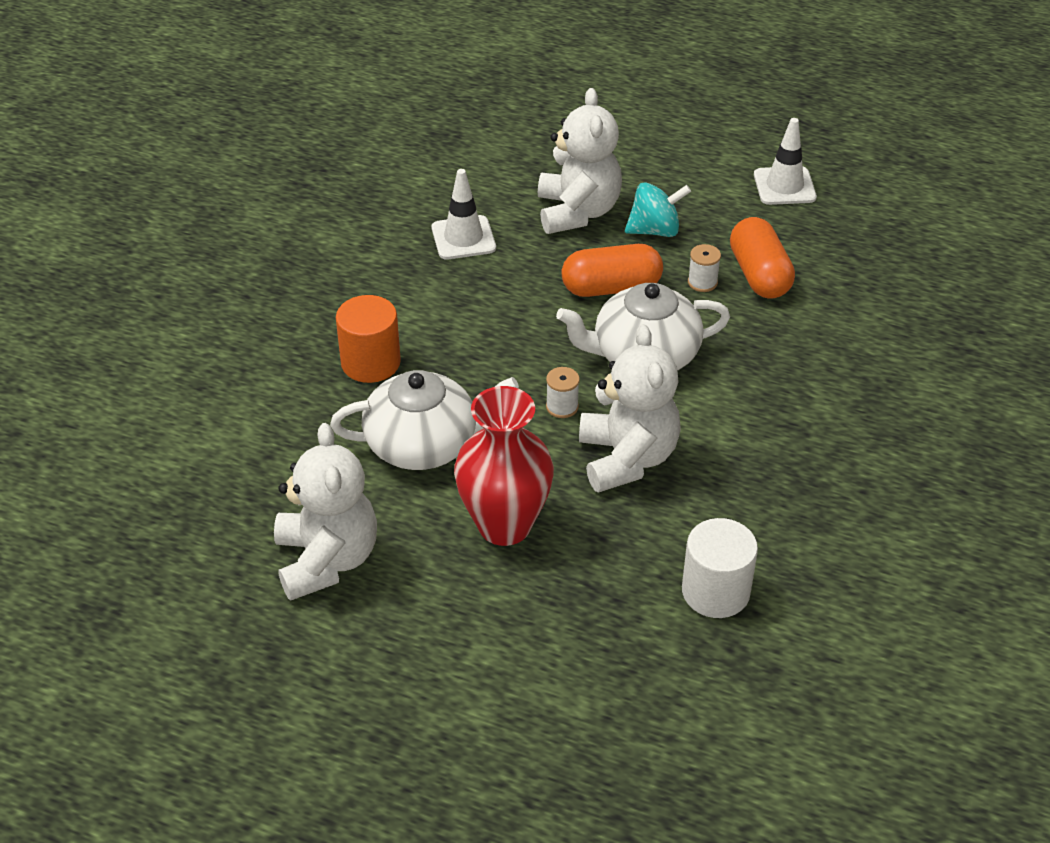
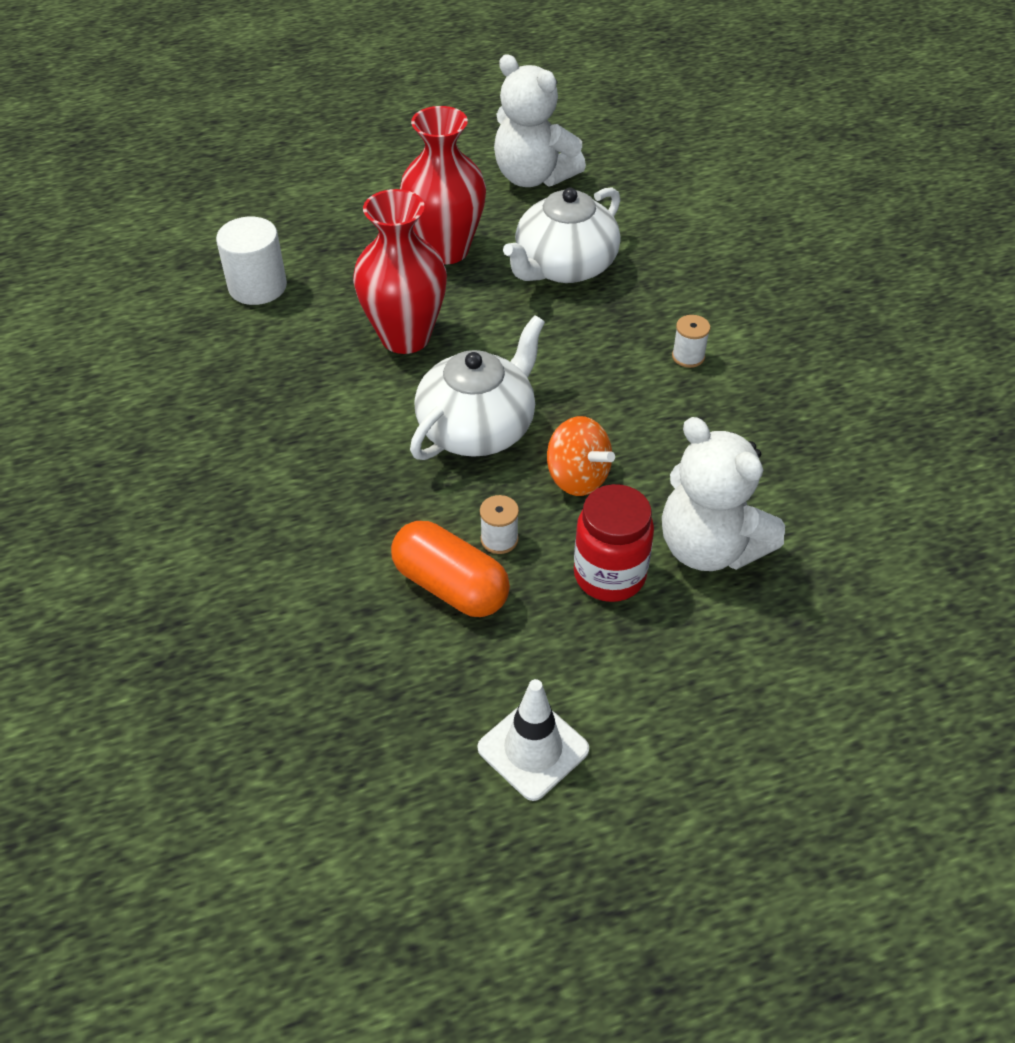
camera: 140 degrees right, 5 degrees up
orange cylinder [336,295,401,383] -> none
white traffic cone [432,169,496,259] -> none
white spool [546,367,580,418] -> white spool moved to [672,315,710,368]
orange capsule [562,244,663,297] -> orange spinning top [547,416,615,496]
white teddy bear [579,324,681,493] -> red vase [353,189,447,354]
turquoise spinning top [625,182,691,237] -> red jar [574,484,654,602]

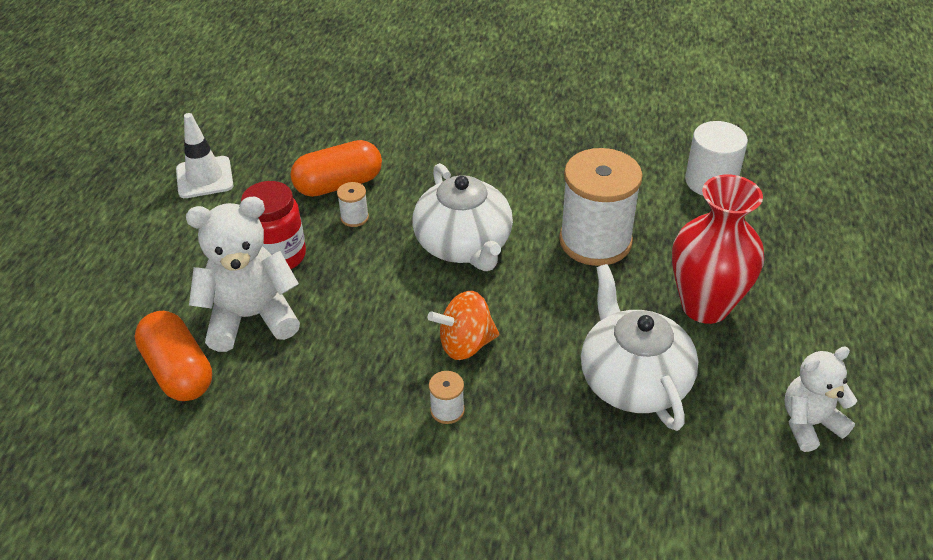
camera: 120 degrees right, 5 degrees down
red vase [353,189,447,354] -> white spool [559,148,643,266]
white teddy bear [494,55,586,187] -> white teddy bear [784,346,857,452], size x0.63
orange spinning top [547,416,615,496] -> orange spinning top moved to [428,291,499,360]
none -> orange capsule [135,311,212,401]

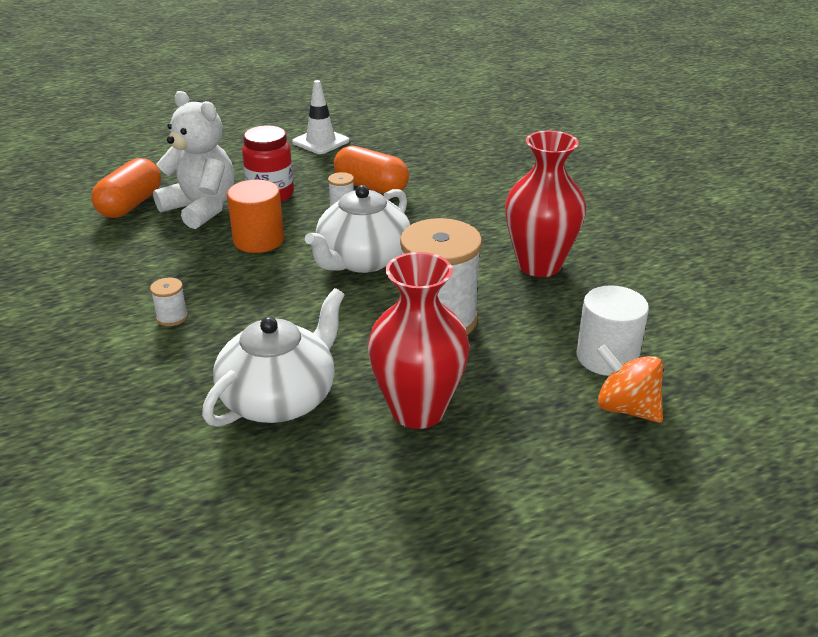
camera: 55 degrees right, 10 degrees down
orange spinning top [428,291,499,360] -> orange spinning top moved to [597,344,663,423]
white teddy bear [784,346,857,452] -> none
none -> orange cylinder [227,180,284,253]
none -> red vase [505,131,586,277]

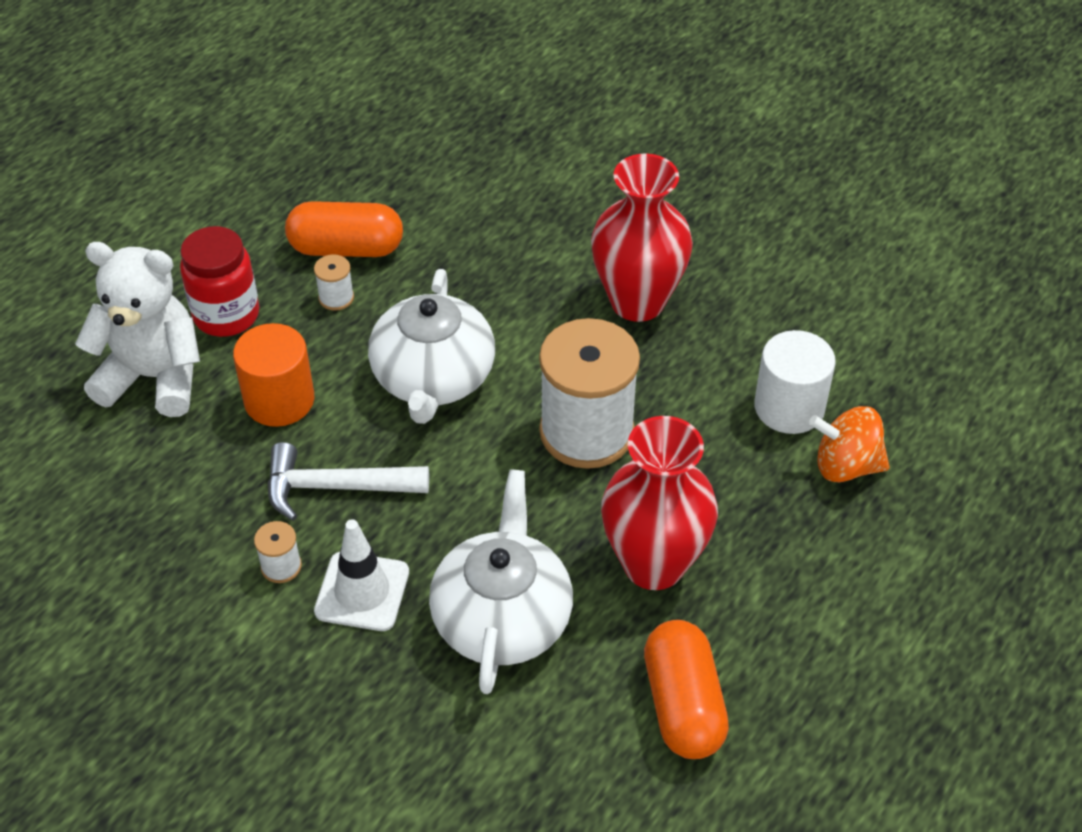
camera: 30 degrees left, 15 degrees up
orange capsule [91,158,161,218] -> orange capsule moved to [644,620,729,759]
white traffic cone [292,80,349,154] -> white traffic cone moved to [314,519,409,631]
none -> white hammer [267,442,429,521]

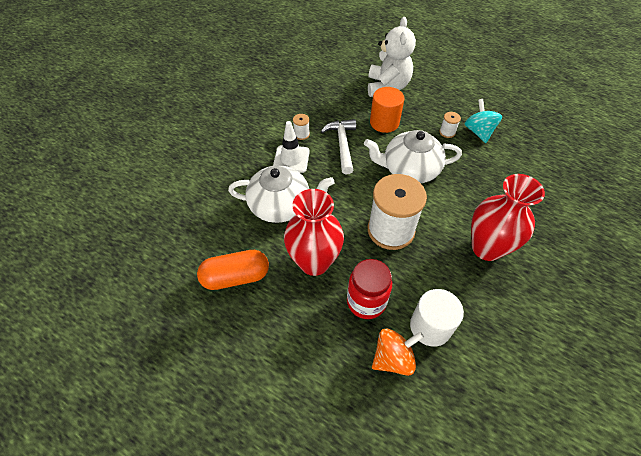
camera: 85 degrees right, 5 degrees up
red jar [180,226,259,337] -> red jar moved to [347,259,392,319]
orange capsule [285,201,403,257] -> turquoise spinning top [465,99,502,143]
orange spinning top [809,406,890,482] -> orange spinning top turned 60 degrees clockwise [372,328,424,376]

